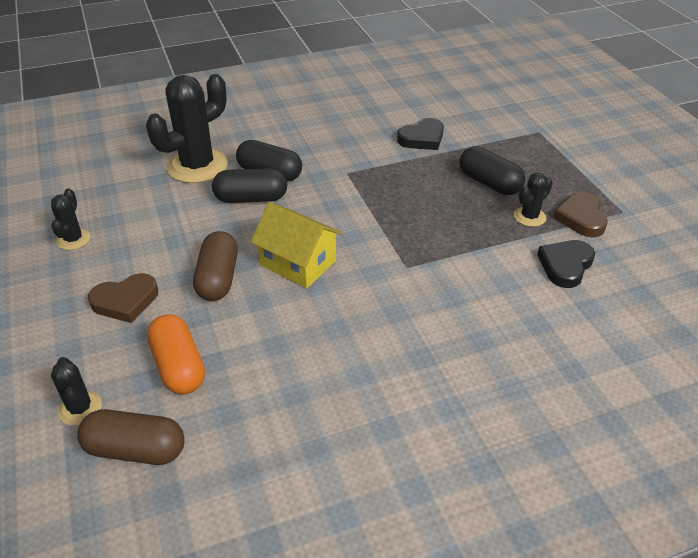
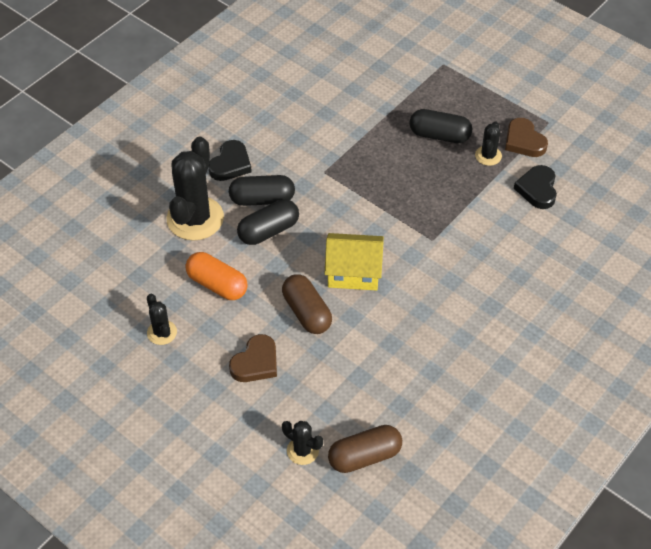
camera: 30 degrees left, 10 degrees up
orange capsule [147,314,205,394] -> orange capsule moved to [185,252,248,300]
black heart [397,118,444,150] -> black heart moved to [209,140,252,181]

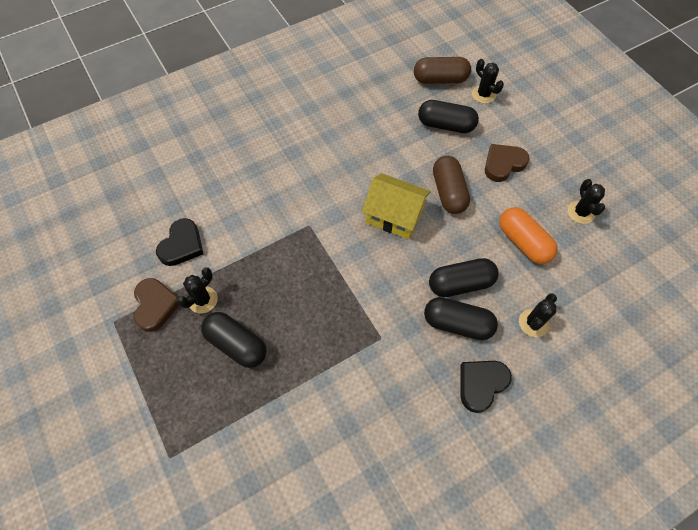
camera: 160 degrees left, 10 degrees up
black cactus [167,136,224,241] -> black cactus [519,294,557,337], size x0.49
none -> black capsule [418,100,479,133]

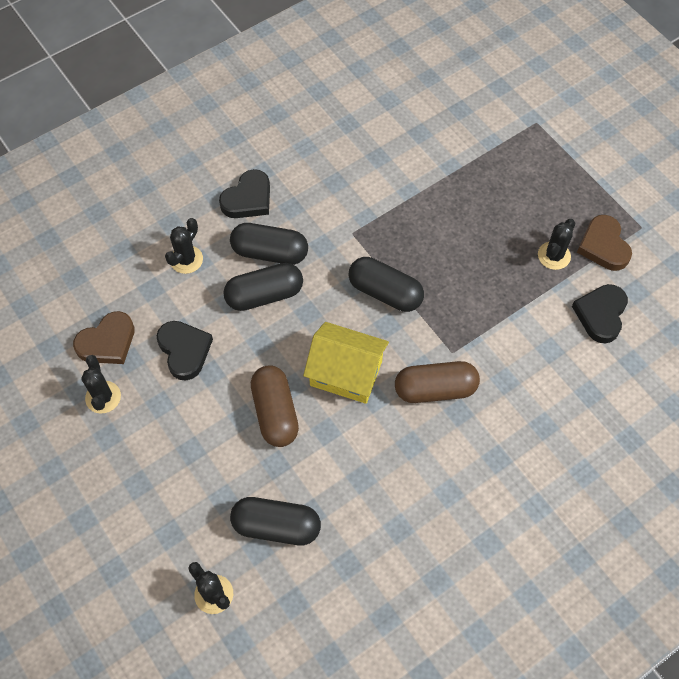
camera: 175 degrees right, 0 degrees up
black capsule [201,312,267,368] -> black capsule moved to [349,257,424,312]
brown capsule [414,57,471,84] -> brown capsule moved to [395,361,480,403]
brown heart [485,144,530,182] -> brown heart moved to [73,311,135,364]
orange capsule [499,207,558,264] -> black heart [157,321,213,381]

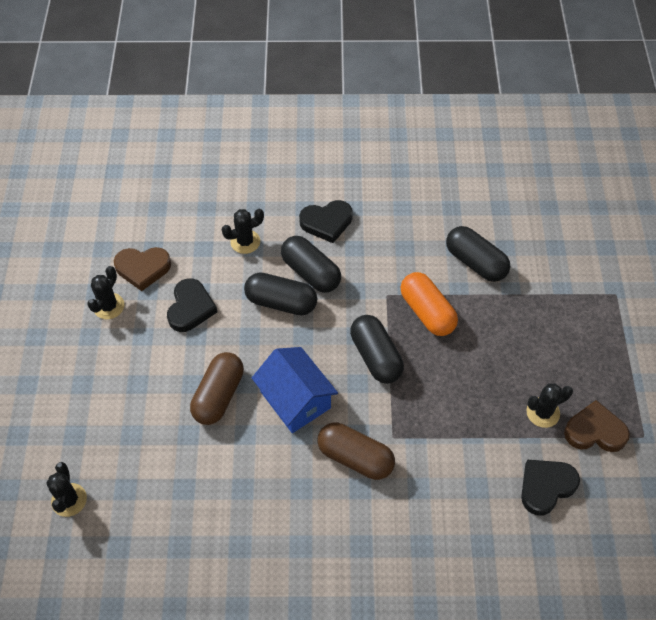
camera: 35 degrees right, 5 degrees down
black capsule [230,497,321,545] -> black capsule moved to [446,226,510,282]
yellow house [303,322,389,404] -> blue house [252,347,338,433]
brown heart [577,215,632,271] -> brown heart turned 75 degrees clockwise [564,400,630,452]
none -> orange capsule [400,272,458,336]

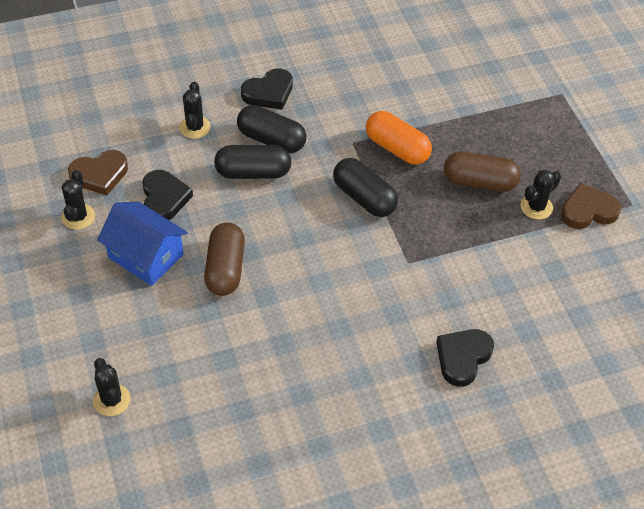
camera: 20 degrees left, 5 degrees down
black cactus [222,209,264,254] -> black cactus turned 45 degrees counterclockwise [179,82,210,139]
blue house [252,347,338,433] -> blue house moved to [97,202,188,286]
brown capsule [317,423,395,480] -> brown capsule moved to [444,152,521,192]
black capsule [446,226,510,282] -> none
black heart [521,460,580,516] -> black heart moved to [436,329,494,387]

